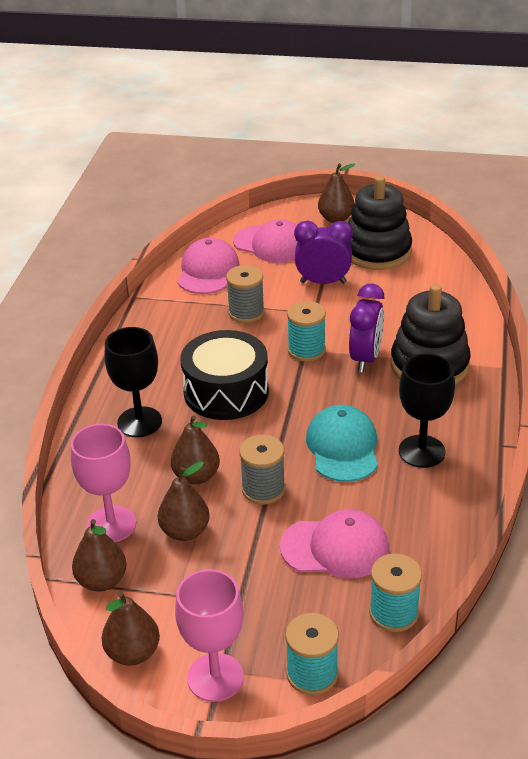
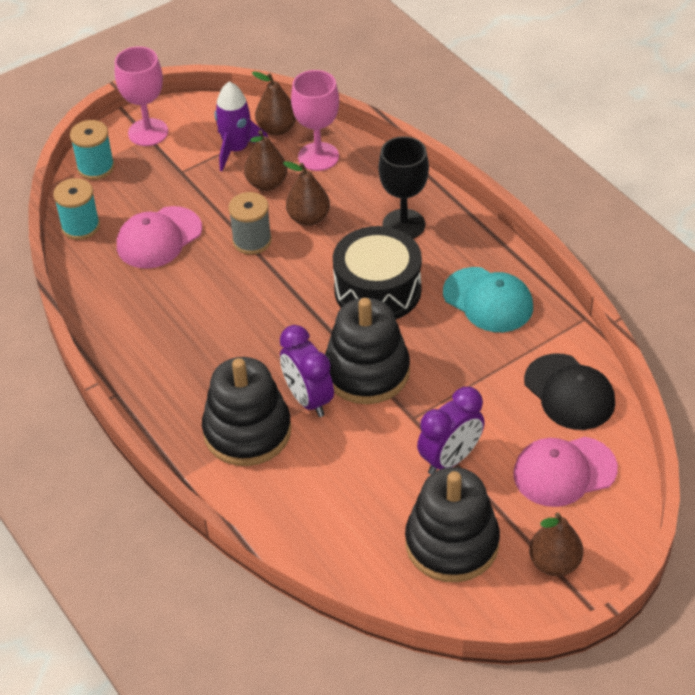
camera: 135 degrees right, 10 degrees up
brown pear [102,592,160,666] -> none
pink cap [178,238,239,294] -> black cap [524,353,615,430]
grey spool [226,265,265,323] -> none
turquoise spool [287,301,326,362] -> black stacking toy [325,298,410,404]
turquoise cap [306,405,378,482] -> turquoise cap moved to [443,267,533,332]
black goblet [399,353,455,468] -> none
none -> purple rocket [215,81,268,171]

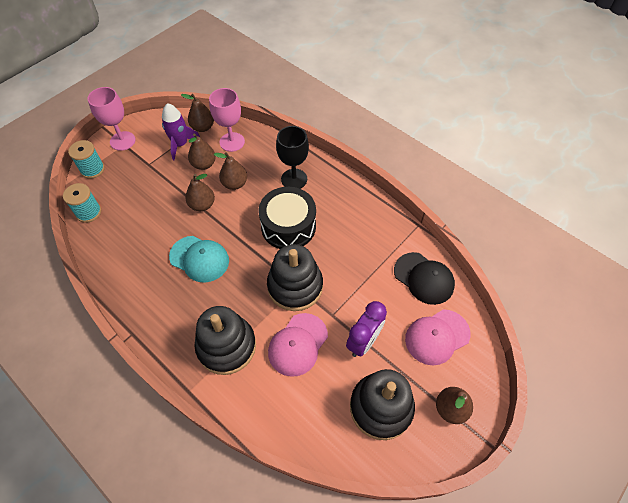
camera: 15 degrees left, 10 degrees up
pink cap [117,206,202,269] -> pink cap moved to [268,313,328,377]
grey spool [228,192,272,255] -> brown pear [185,174,215,211]
purple clock [280,325,334,417] -> none
turquoise cap [443,267,533,332] -> turquoise cap moved to [169,236,229,283]

